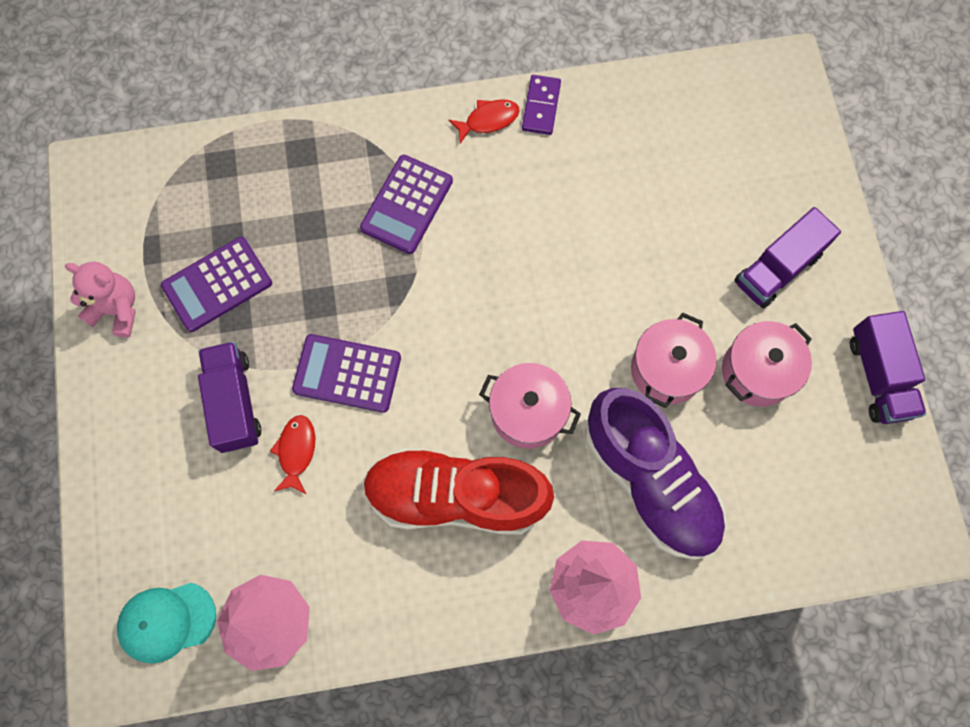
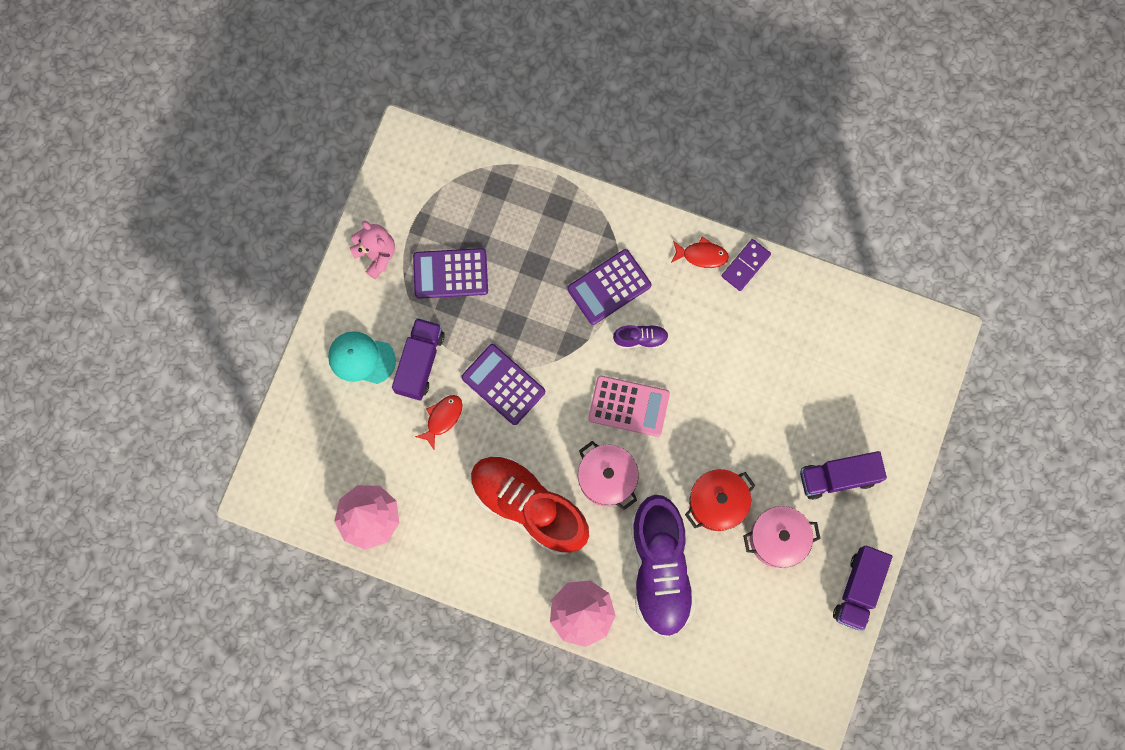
camera: 30 degrees right, 5 degrees up
turquoise cap [117,583,216,664] -> turquoise cap moved to [328,331,396,384]
pink pot [631,313,717,408] -> red pot [685,469,755,531]
none -> pink calculator [588,375,670,437]
none -> purple shoe [613,325,669,348]

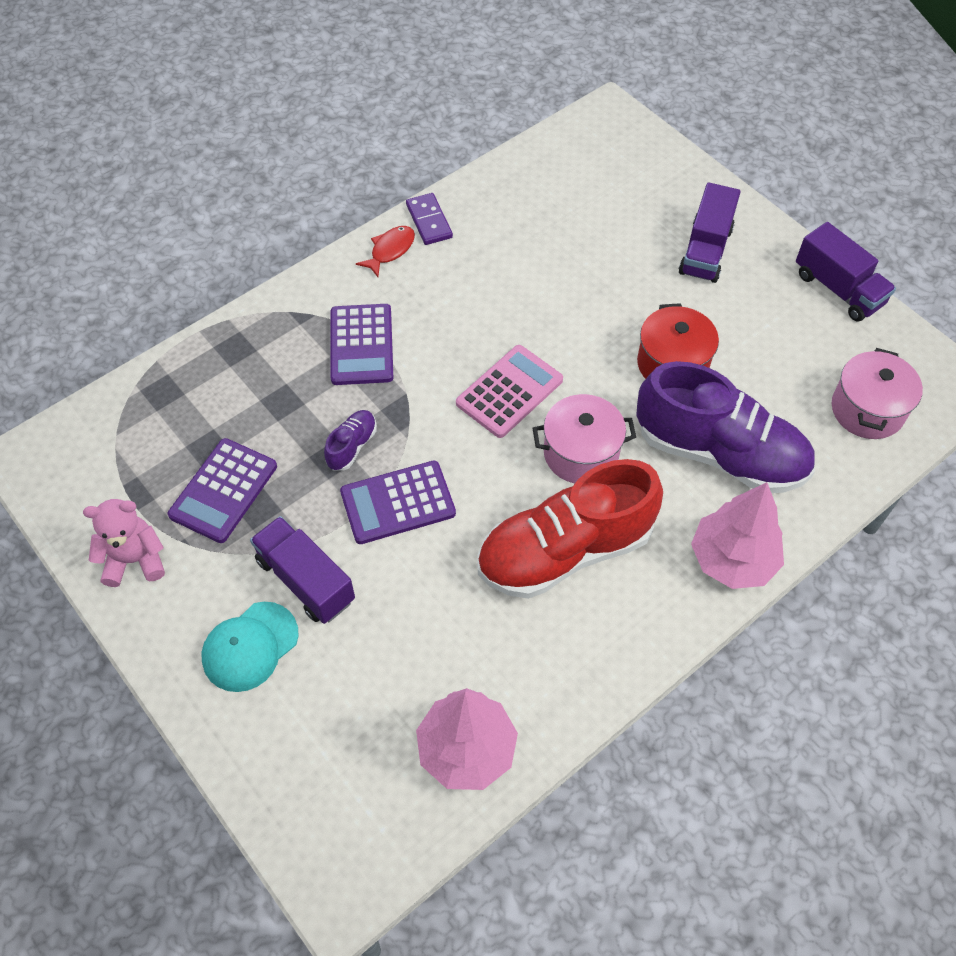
camera: 60 degrees left, 20 degrees down
red fish [415,395,463,449] -> none
purple shoe [613,325,669,348] -> purple shoe moved to [324,410,377,470]
pink pot [743,506,821,568] -> pink pot moved to [832,348,923,439]

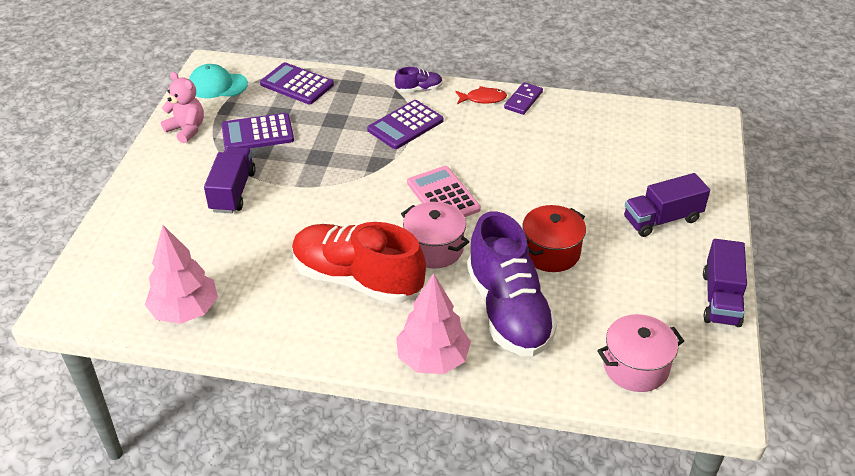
camera: 50 degrees right, 15 degrees down
turquoise cap [202,602,299,692] -> turquoise cap moved to [189,64,248,98]
purple shoe [324,410,377,470] -> purple shoe moved to [395,67,443,92]
purple calculator [340,461,456,544] -> purple calculator moved to [260,62,334,104]
pink calculator [456,345,563,438] -> pink calculator turned 120 degrees counterclockwise [407,166,481,217]

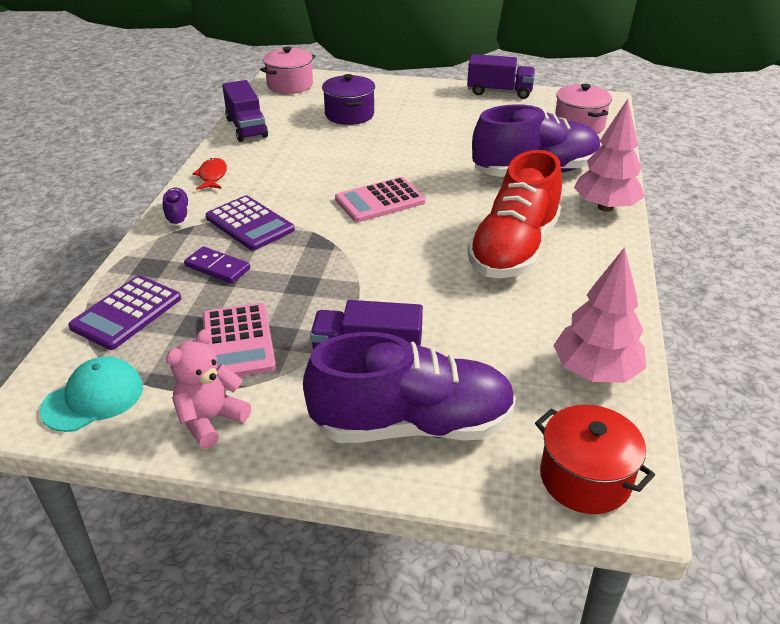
camera: 90 degrees left, 5 degrees down
turquoise cap [189,64,248,98] -> turquoise cap turned 135 degrees counterclockwise [40,357,143,432]
purple calculator [221,113,294,149] -> pink calculator [203,303,276,377]
pink pot [401,202,469,269] -> pink pot moved to [260,46,316,94]
purple domino [504,82,543,115] -> purple domino moved to [184,246,250,283]
red pot [523,205,586,272] -> red pot moved to [535,405,655,514]
purple truck [624,173,710,237] -> purple truck moved to [222,80,268,142]
none -> purple shoe [303,332,516,443]
none -> purple pot [322,74,375,125]

